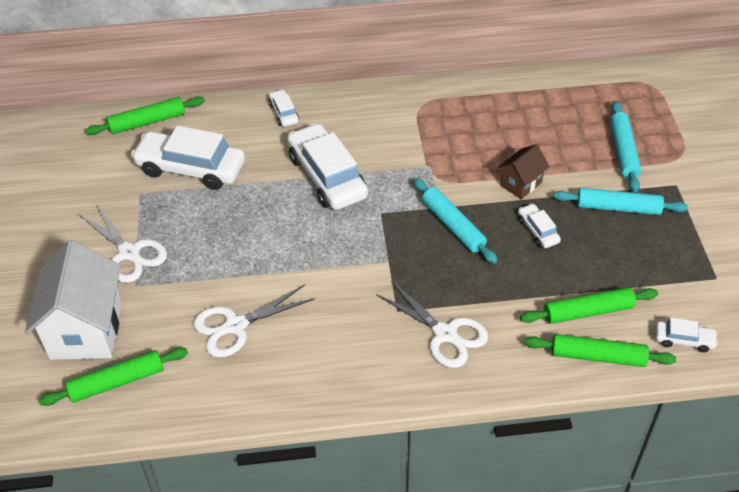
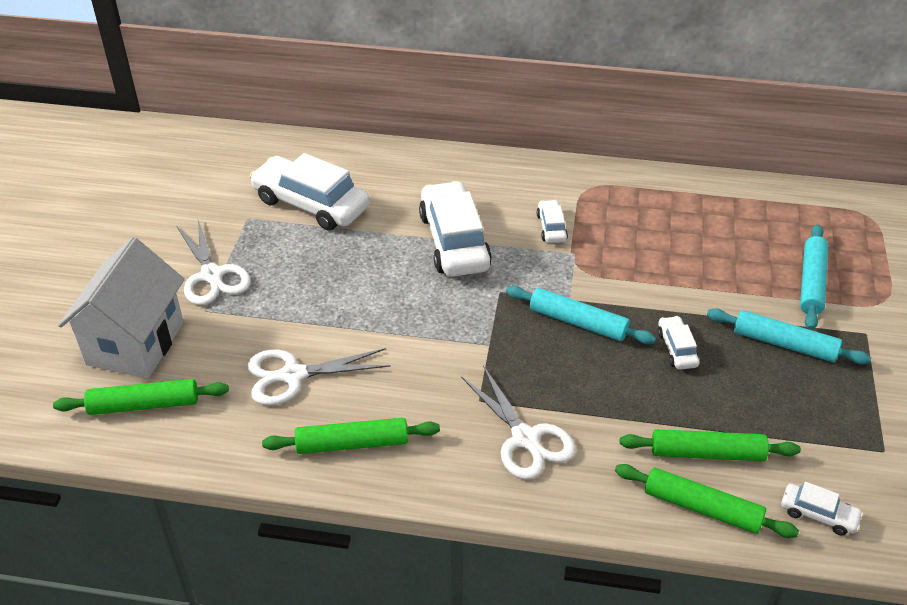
camera: 15 degrees right, 5 degrees down
green rolling pin [86,96,205,135] -> green rolling pin moved to [262,418,440,454]
white car [269,89,299,127] -> white car moved to [537,200,568,243]
turquoise rolling pin [413,178,498,264] -> turquoise rolling pin turned 45 degrees counterclockwise [506,286,656,344]
brown house [497,144,549,199] -> none

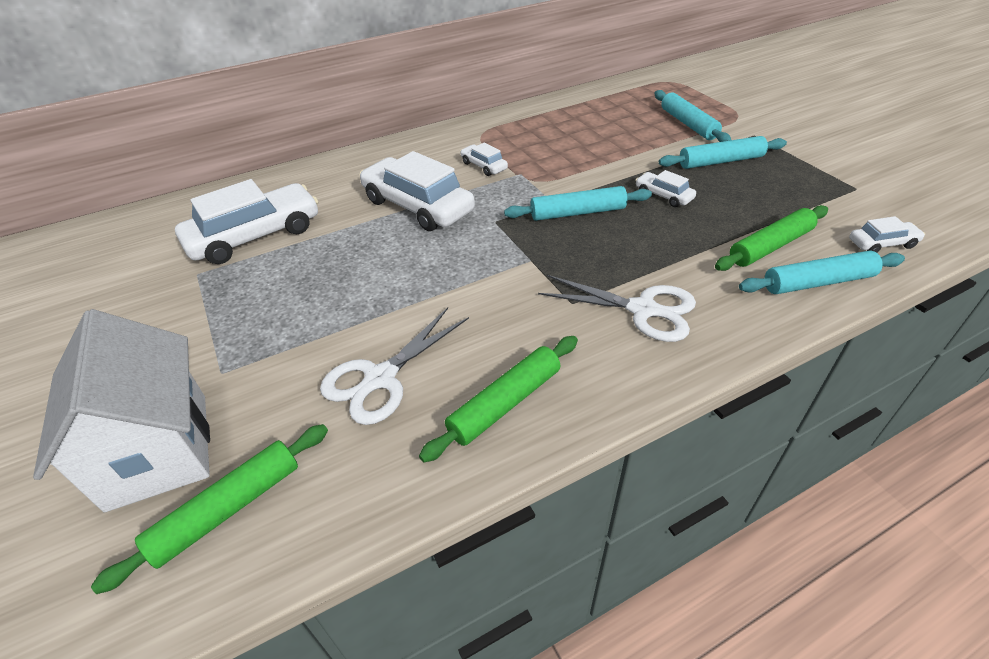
camera: 35 degrees left, 0 degrees up
white scissors [176,220,251,305] -> none
white car [250,153,369,231] -> white car turned 150 degrees clockwise [175,179,319,264]
green rolling pin [615,464,799,538] -> turquoise rolling pin [739,251,905,294]

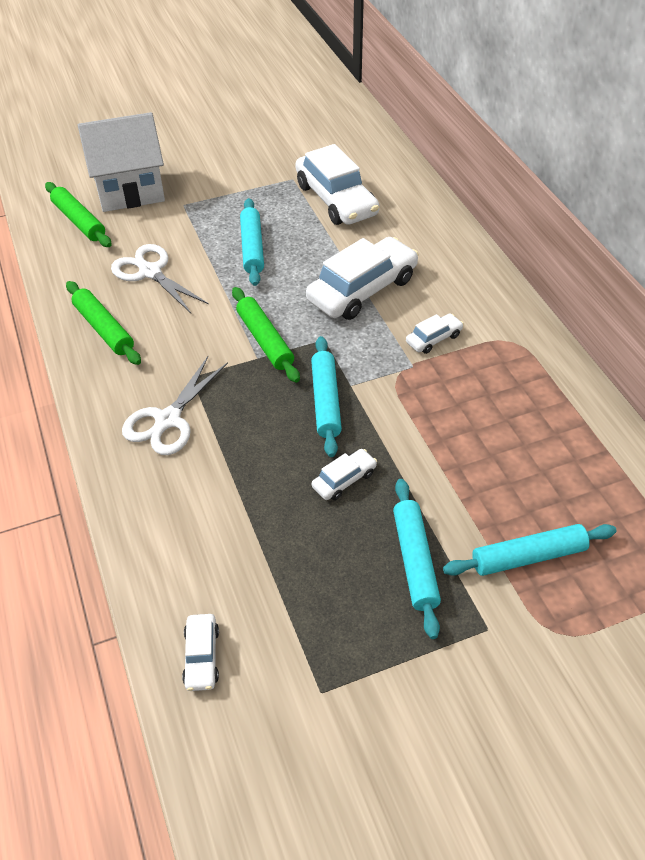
camera: 95 degrees right, 5 degrees up
green rolling pin [715,205,828,271] -> green rolling pin moved to [232,287,300,383]
turquoise rolling pin [739,251,905,294] -> turquoise rolling pin moved to [240,198,264,286]

